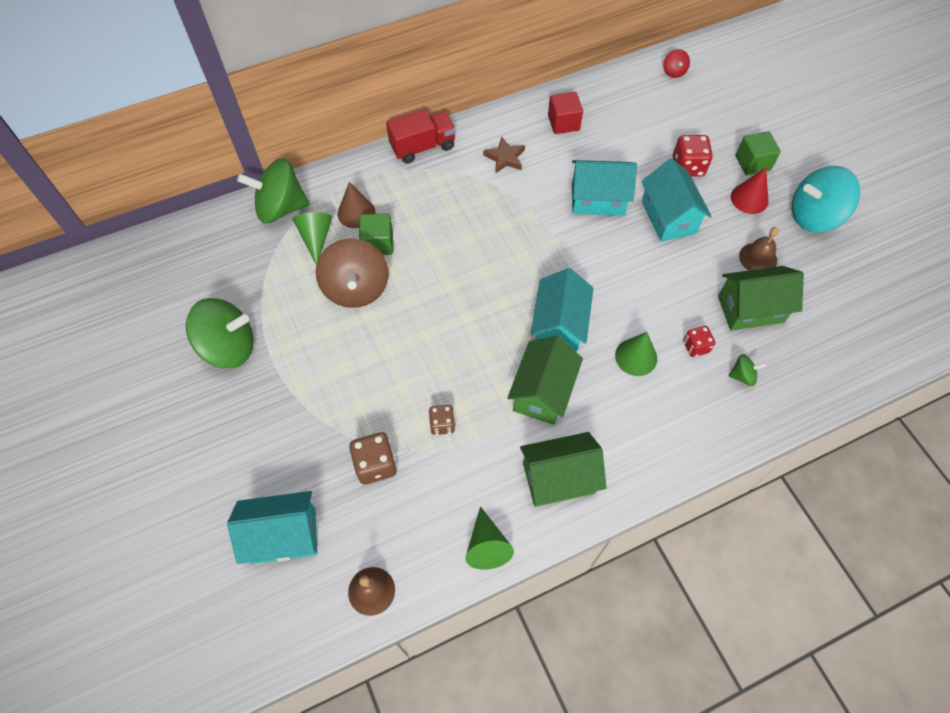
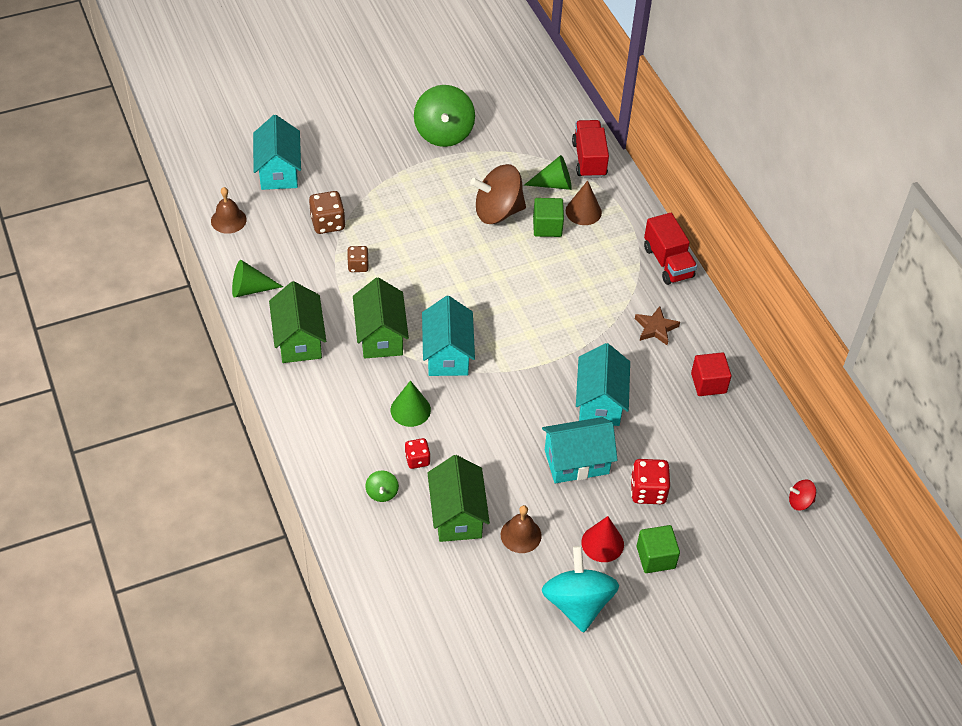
camera: 90 degrees right, 10 degrees down
green spinning top [237,158,310,223] -> red truck [572,120,609,178]
green house [507,336,583,425] -> green house turned 60 degrees clockwise [353,277,409,358]
turquoise house [531,268,594,352] -> turquoise house turned 75 degrees clockwise [422,296,475,376]

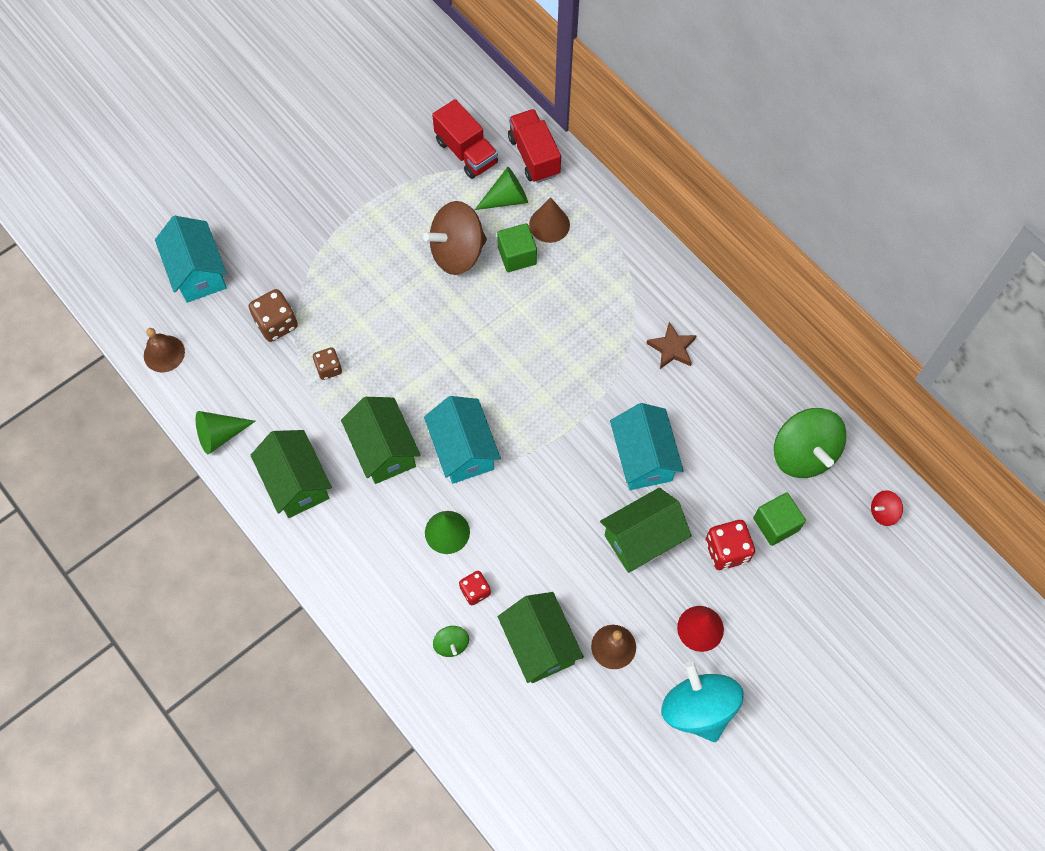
camera: 15 degrees left, 15 degrees up
green spinning top [414,85,475,147] -> green spinning top moved to [774,408,846,478]
turquoise house [542,417,618,483] -> green house [600,488,692,573]
green cube [637,525,680,573] -> green cube moved to [753,492,806,546]
red truck [644,213,697,285] -> red truck moved to [432,99,498,179]
red cube [691,352,732,396] -> none

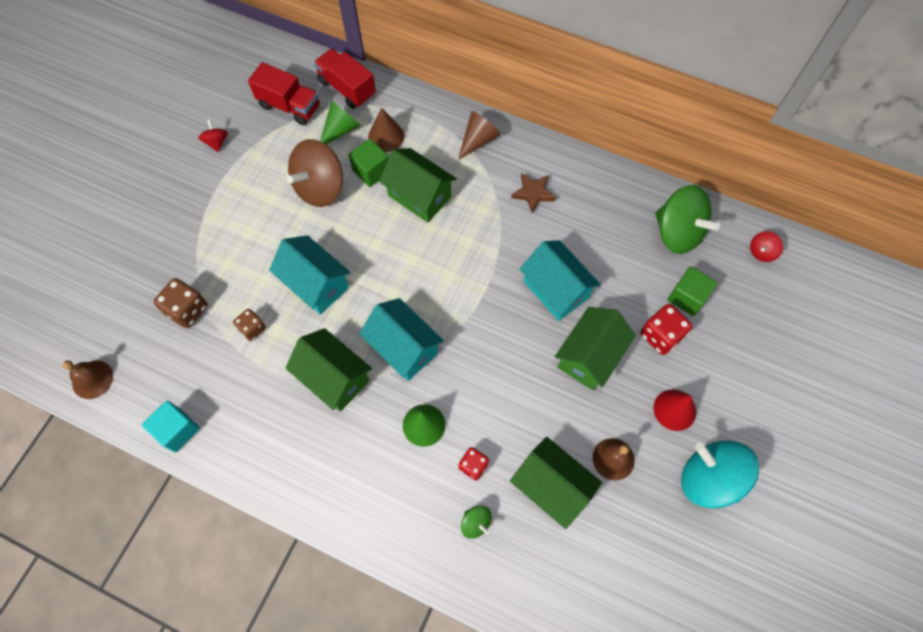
camera: 25 degrees left, 0 degrees up
turquoise house [155,216,227,303] -> turquoise house moved to [269,235,351,315]
green cone [196,411,255,454] -> turquoise cube [142,401,200,452]
green house [251,430,332,518] -> green house moved to [379,148,457,223]
none -> red spinning top [198,119,228,152]
none -> brown cone [458,111,501,160]

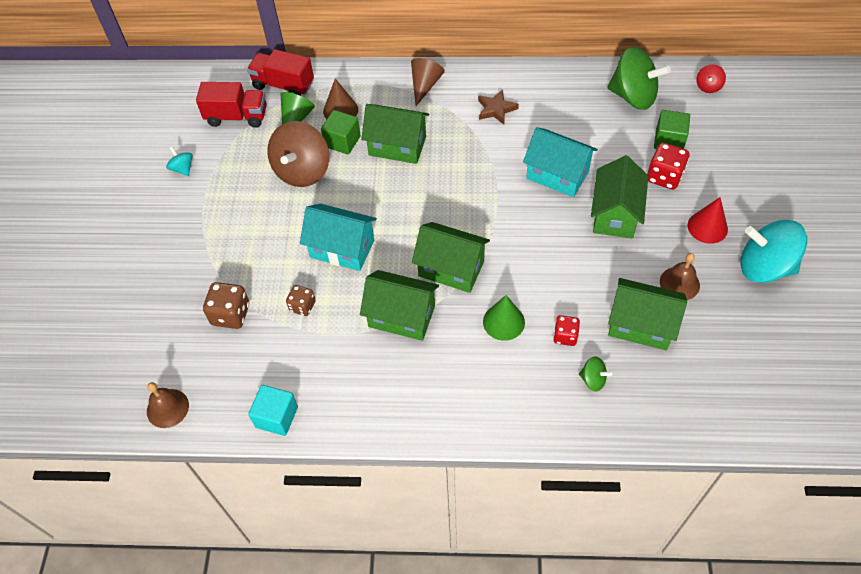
camera: 20 degrees left, 10 degrees down
red spinning top [198,119,228,152] -> turquoise spinning top [166,146,193,176]
turquoise house [359,298,444,381] -> green house [412,222,490,293]

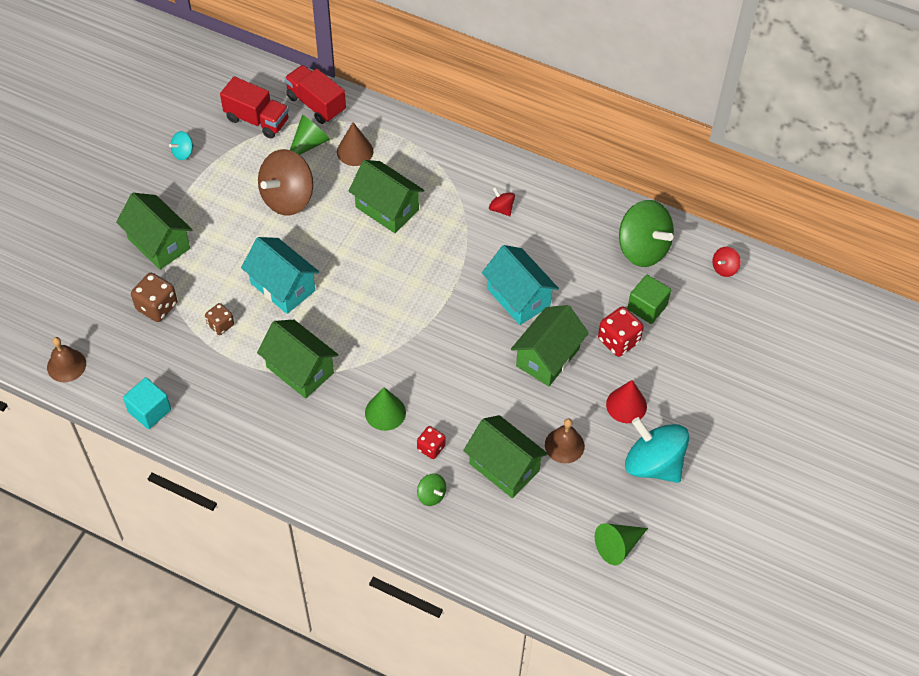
camera: 20 degrees right, 0 degrees up
turquoise spinning top [166,146,193,176] -> turquoise spinning top turned 120 degrees counterclockwise [169,131,194,160]
green cube [321,110,361,154] -> none
brown cone [411,58,445,106] -> none
green house [412,222,490,293] -> green house moved to [116,193,192,270]
brown star [478,90,519,125] -> red spinning top [489,187,515,216]
none -> green cone [595,523,648,565]

